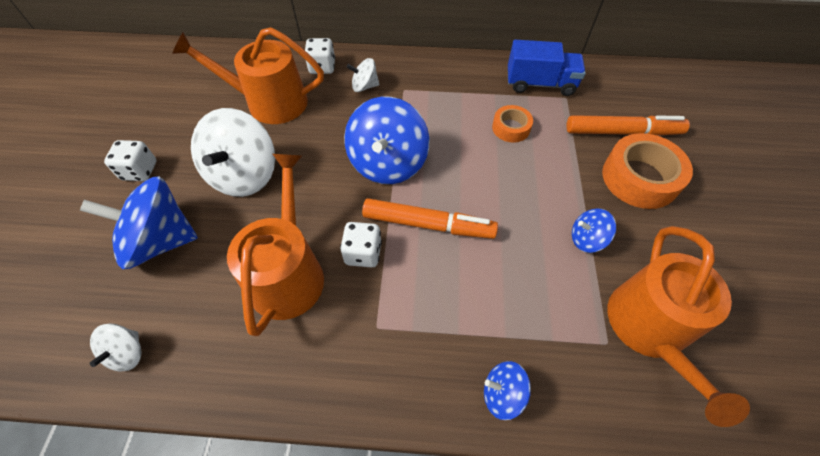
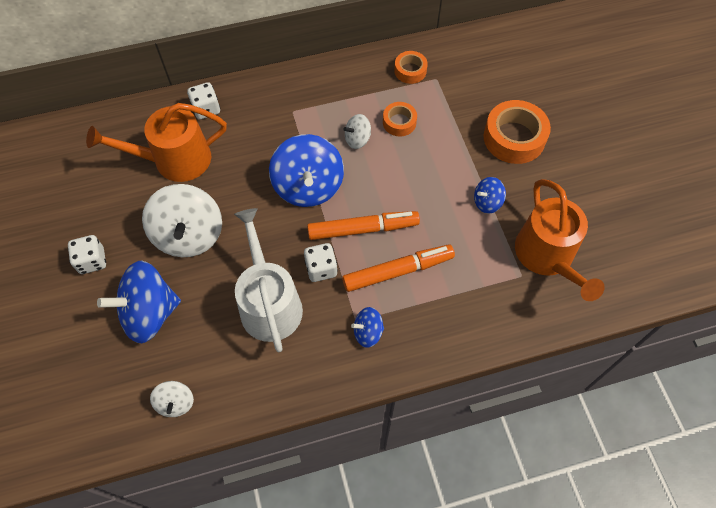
camera: 20 degrees left, 5 degrees up
orange watering can [227,154,324,336] -> white watering can [234,208,303,352]
white spinning top [347,58,379,92] -> white spinning top moved to [344,114,371,149]
blue spinning top [484,361,531,420] -> blue spinning top moved to [351,307,384,348]
blue truck [508,40,586,96] -> orange tape [394,51,428,84]
orange marker [566,115,690,136] -> orange marker moved to [342,244,455,292]

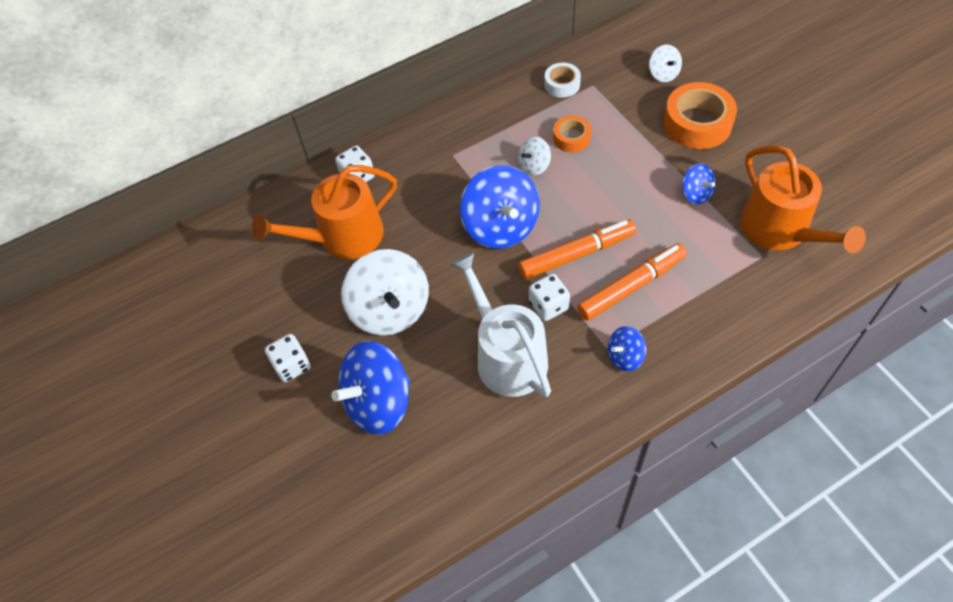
camera: 10 degrees left, 5 degrees down
white spinning top [150,381,194,417] -> white spinning top moved to [649,45,682,82]
orange tape [394,51,428,84] -> white tape [544,63,581,98]
blue spinning top [474,177,506,214] -> blue spinning top turned 90 degrees counterclockwise [682,163,715,204]

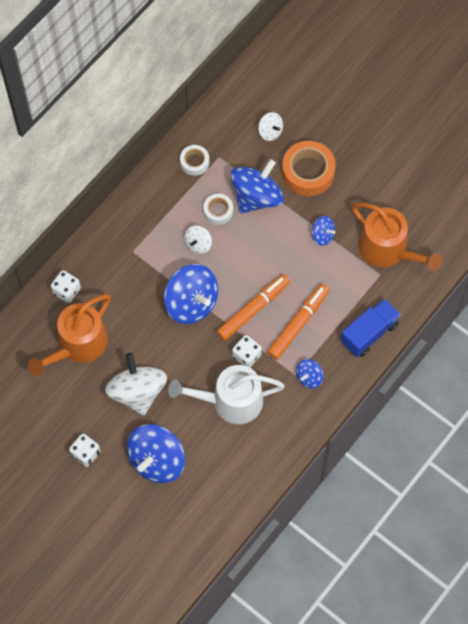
camera: 25 degrees left, 10 degrees up
white spinning top [341,249,429,336] -> white spinning top turned 150 degrees counterclockwise [105,353,167,416]
white watering can [450,252,551,397] -> white watering can turned 45 degrees counterclockwise [168,365,285,424]
orange tape [553,115,591,152] -> white tape [203,194,233,225]
none -> blue spinning top [230,159,284,213]
none -> blue truck [340,299,401,357]

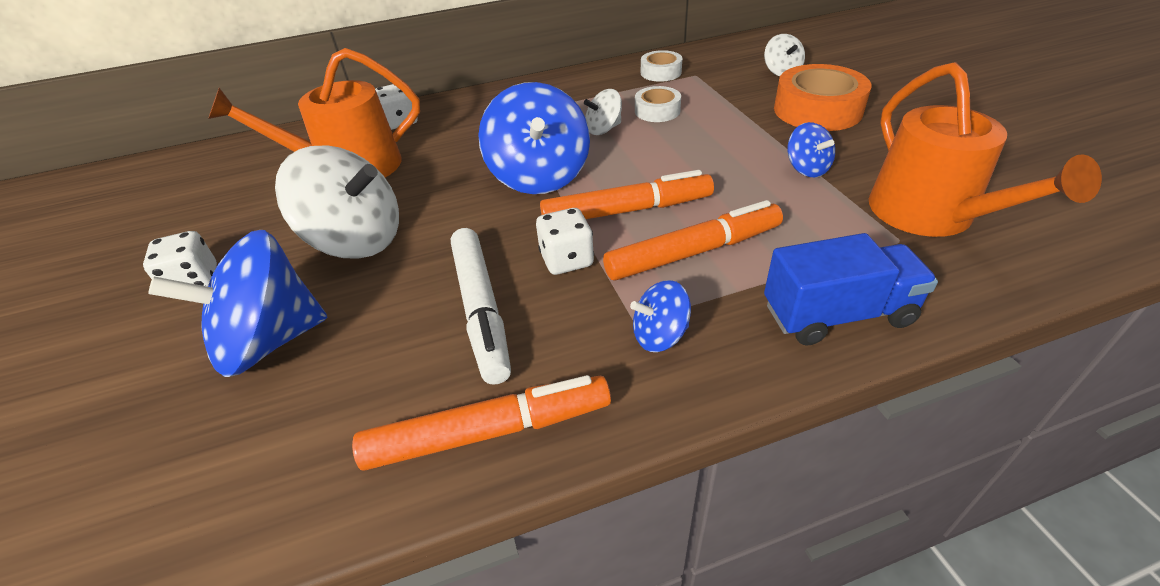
camera: 35 degrees right, 25 degrees down
white spinning top [105,353,167,416] -> white spinning top turned 90 degrees clockwise [275,145,399,259]
white watering can [168,365,285,424] -> white marker [451,228,511,385]
blue spinning top [230,159,284,213] -> none
none -> orange marker [352,375,611,471]

